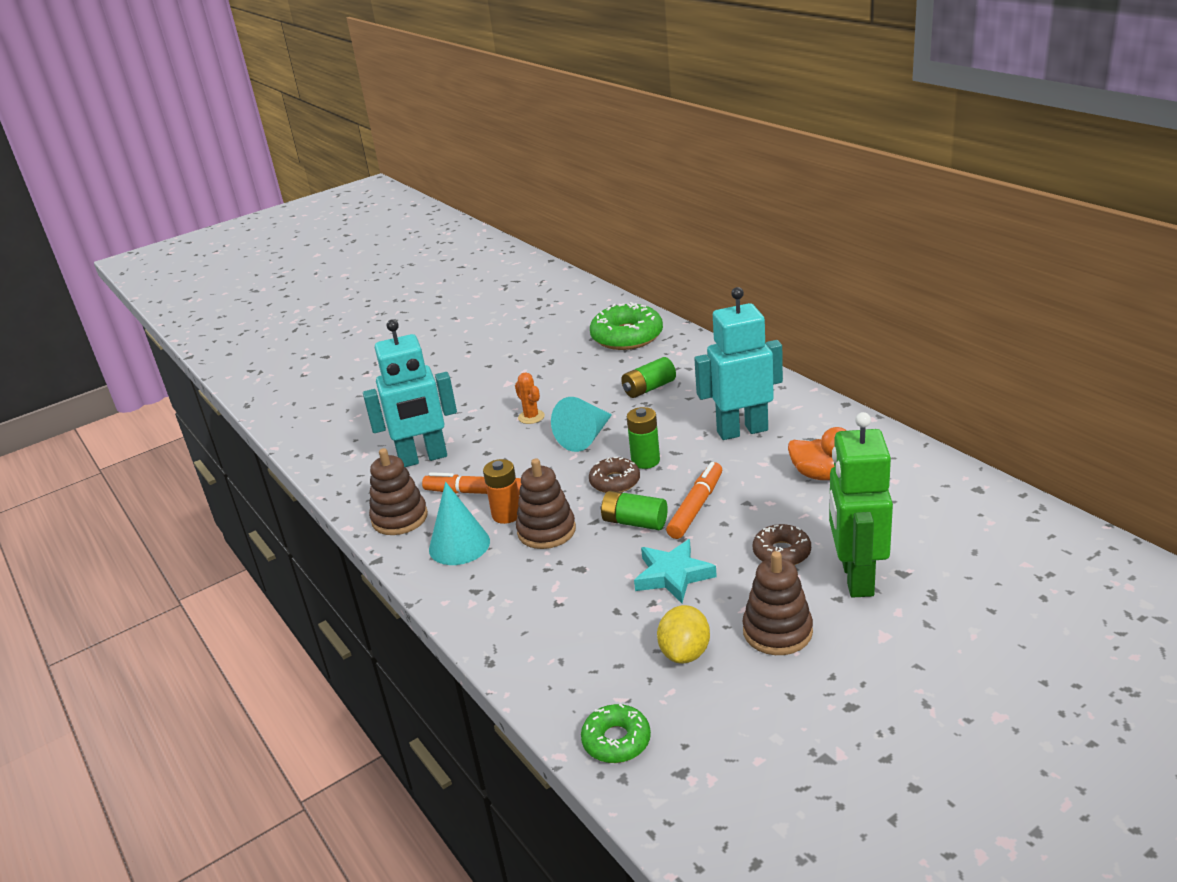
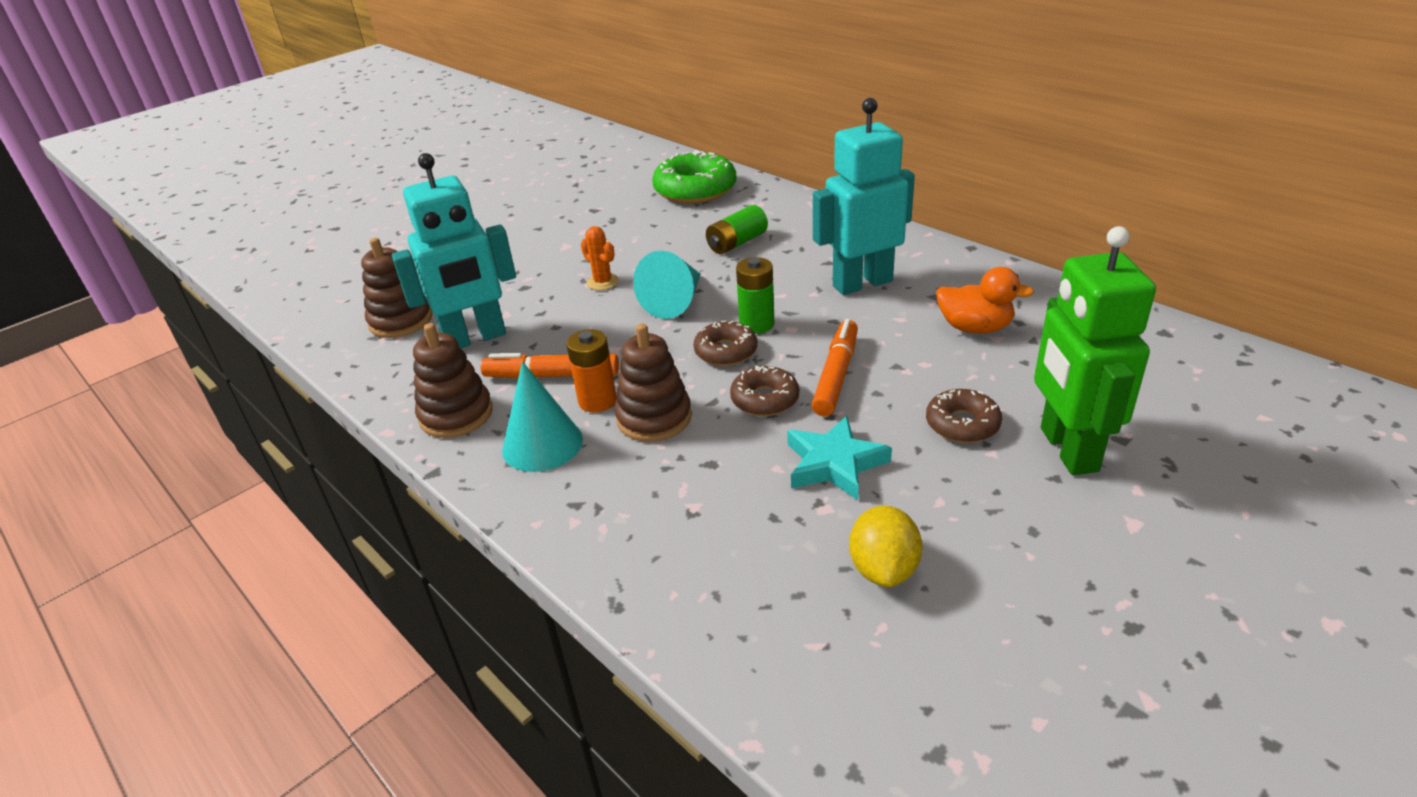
camera: 10 degrees left, 5 degrees up
green donut [581,704,651,763] -> none
green battery [600,491,668,530] -> brown donut [730,366,799,416]
brown stacking toy [742,551,813,655] -> brown stacking toy moved to [361,238,432,338]

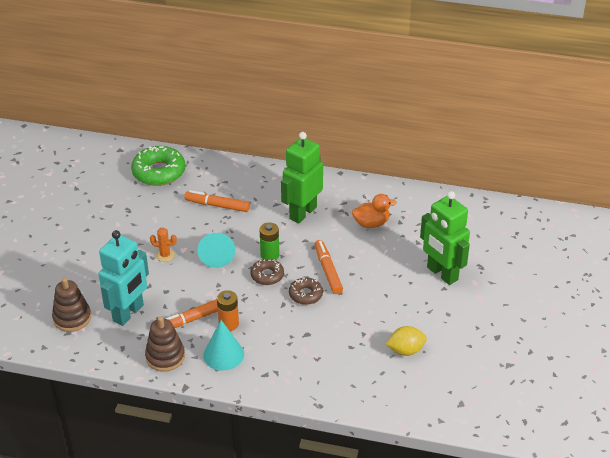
camera: 35 degrees left, 5 degrees up
brown stacking toy [615,324,692,442] -> none
green battery [706,205,768,254] -> orange marker [184,190,250,212]
turquoise star [787,416,892,500] -> none
turquoise robot [813,98,915,295] -> green robot [281,132,323,223]
yellow lemon [849,505,922,587] -> yellow lemon turned 75 degrees counterclockwise [386,326,427,356]
brown donut [926,389,1002,443] -> none

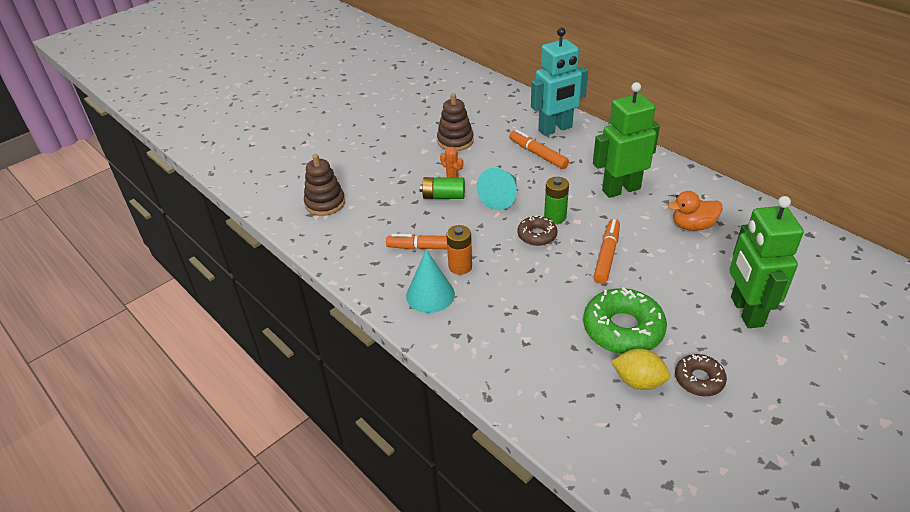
camera: 35 degrees right, 0 degrees up
turquoise robot [99,230,149,326] -> turquoise robot moved to [531,27,588,136]
green donut [131,146,185,186] -> green donut moved to [583,287,667,354]
brown stacking toy [145,316,185,372] -> brown stacking toy moved to [437,93,474,151]
brown donut [289,278,323,305] -> brown donut moved to [675,354,727,396]
orange duck [352,194,397,228] -> orange duck turned 150 degrees clockwise [668,191,723,231]
none -> green battery [420,177,465,199]

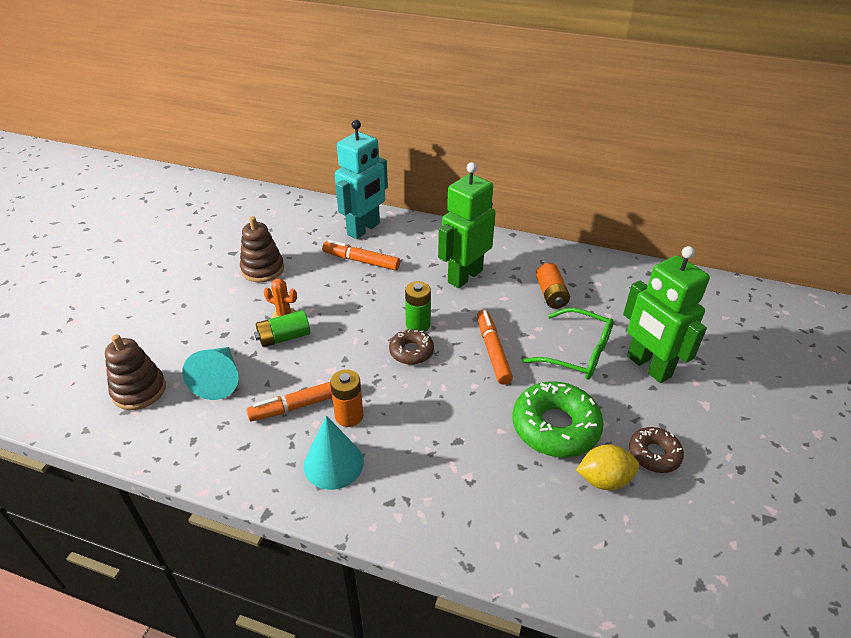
camera: 30 degrees left, 0 degrees up
turquoise cone [476,168,517,210] -> turquoise cone moved to [182,347,239,400]
orange duck [668,191,723,231] -> orange battery [536,263,570,309]
none -> green glasses [522,308,614,380]

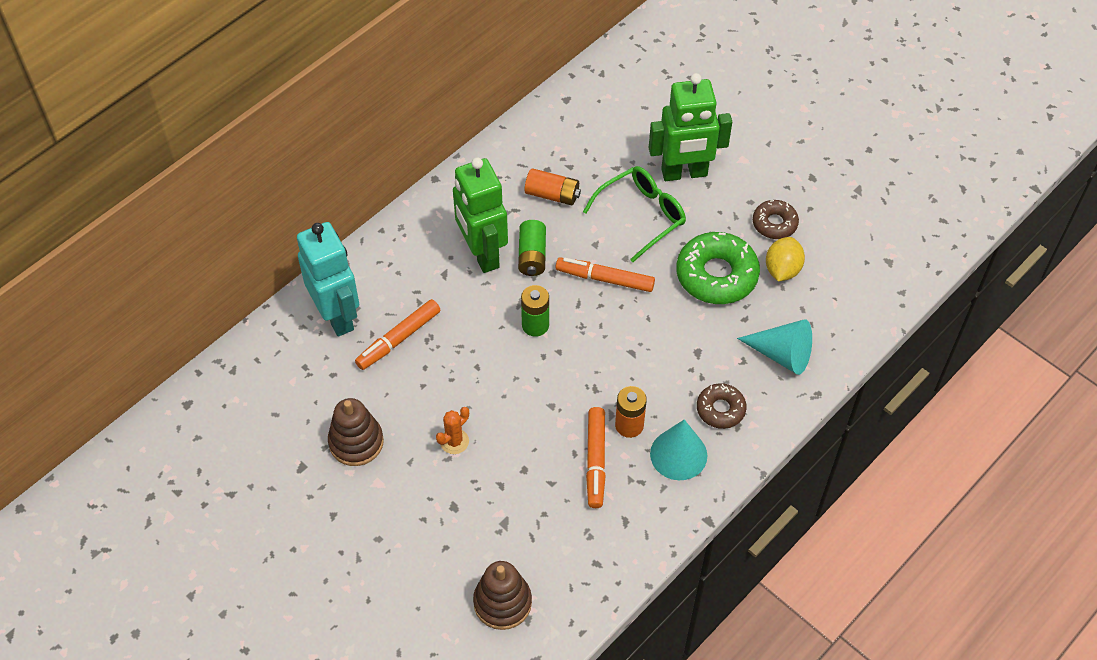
camera: 65 degrees left, 15 degrees up
turquoise cone [182,347,239,400] -> turquoise cone moved to [737,319,812,375]
green battery [254,310,310,347] -> green battery moved to [518,220,546,276]
brown donut [389,329,434,365] -> brown donut moved to [697,383,747,429]

